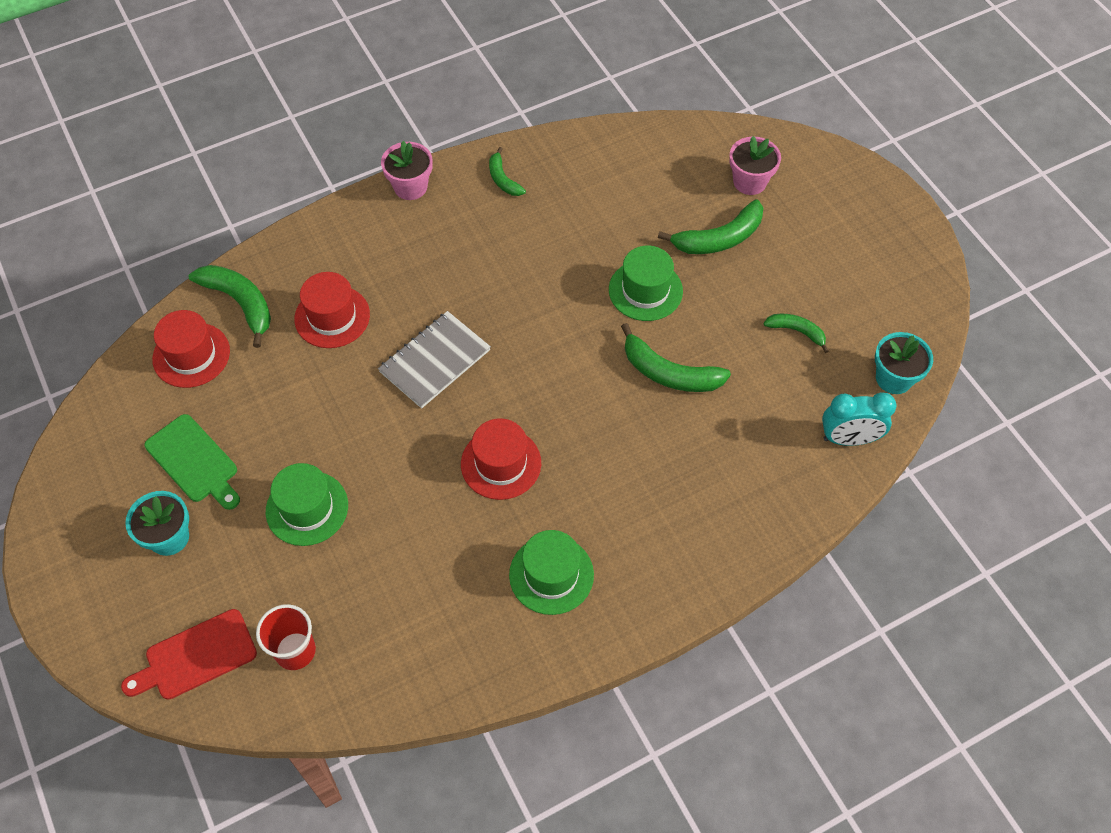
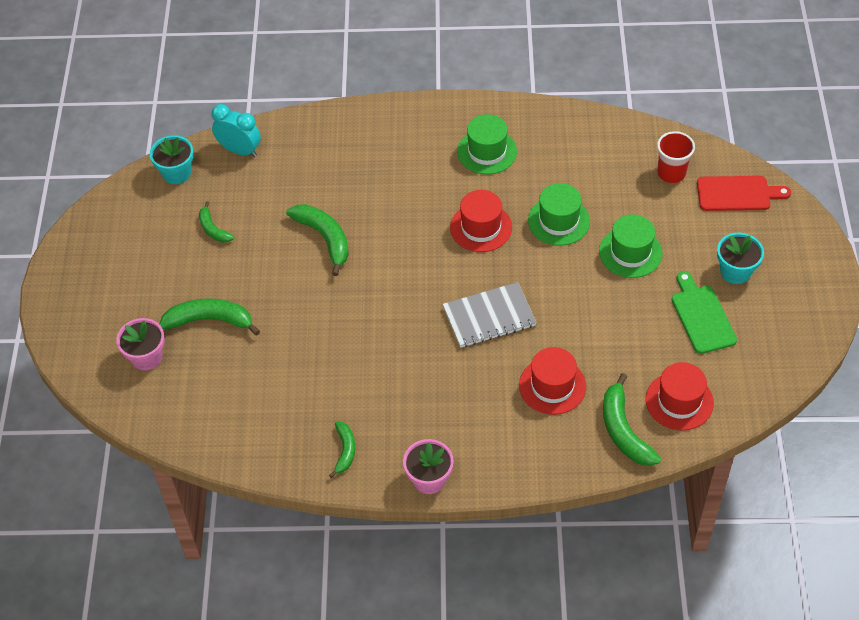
camera: 150 degrees left, 5 degrees down
green hat [609,246,683,321] -> green hat moved to [528,183,590,246]

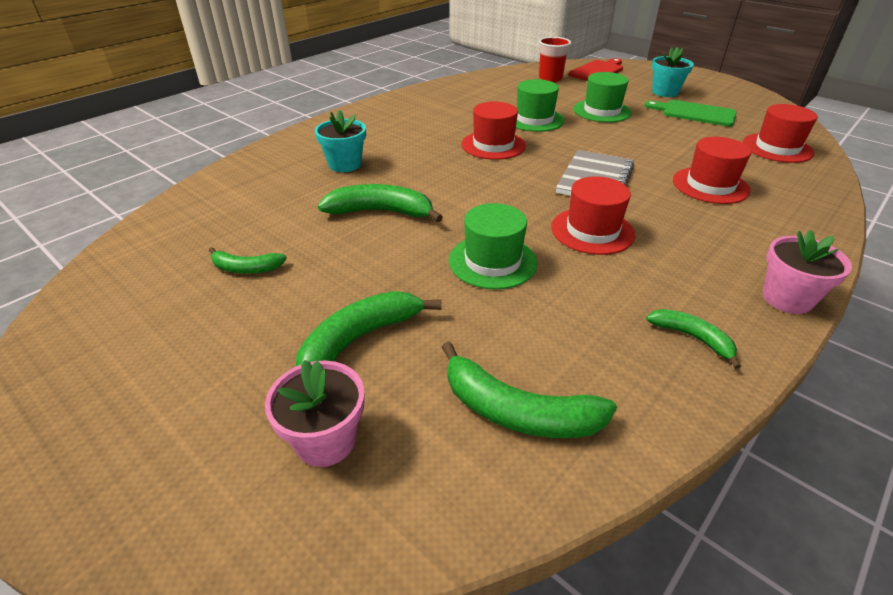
camera: 50 degrees left, 15 degrees down
turquoise flower pot [150,135,194,184] -> turquoise flower pot moved to [315,109,366,172]
turquoise clock [212,104,261,157] -> none
green hat [457,114,517,175] -> green hat moved to [449,203,538,289]
green banana [603,373,661,466] -> green banana moved to [441,342,617,438]
none -> red hat [551,176,635,255]

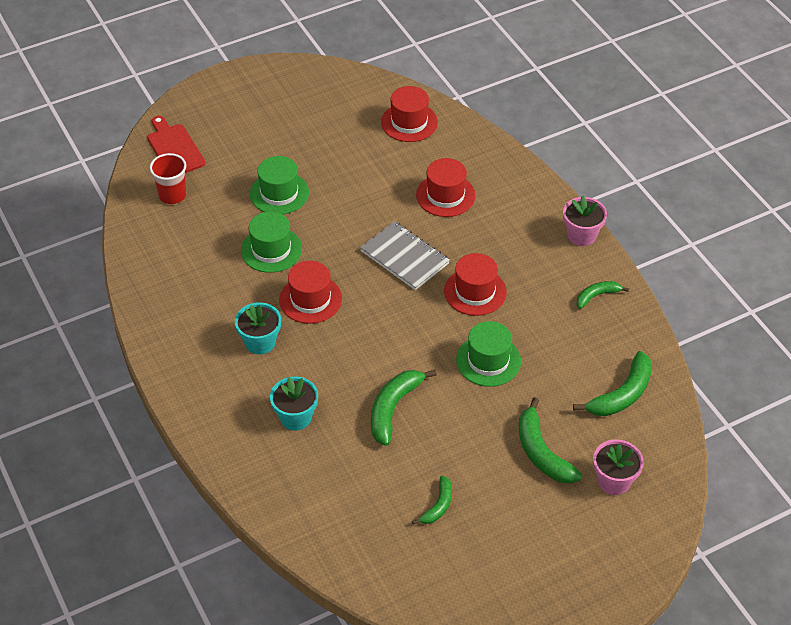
camera: 70 degrees left, 10 degrees up
green cutting board [645,100,737,126] -> none
turquoise flower pot [652,47,694,97] -> turquoise flower pot moved to [235,302,281,355]

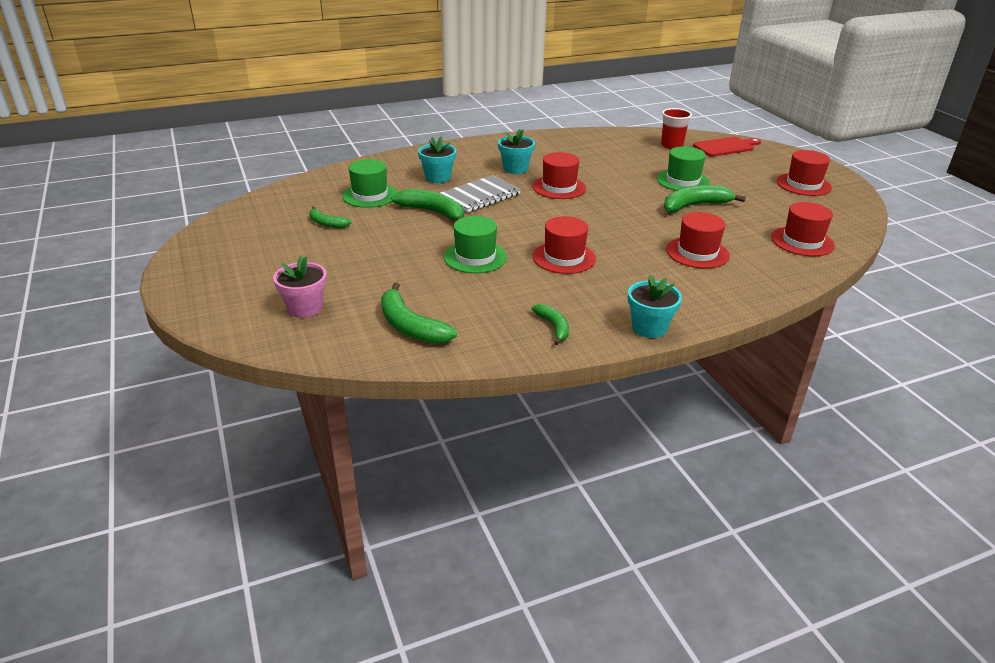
camera: 95 degrees right, 15 degrees down
green hat [241,212,302,273] -> green hat moved to [342,159,397,208]
grey notebook [360,221,450,290] -> grey notebook moved to [440,175,521,212]
green banana [519,397,583,484] -> green banana moved to [664,185,746,212]
pink flower pot [563,196,607,246] -> turquoise flower pot [628,274,682,338]
none -> red hat [777,150,832,196]

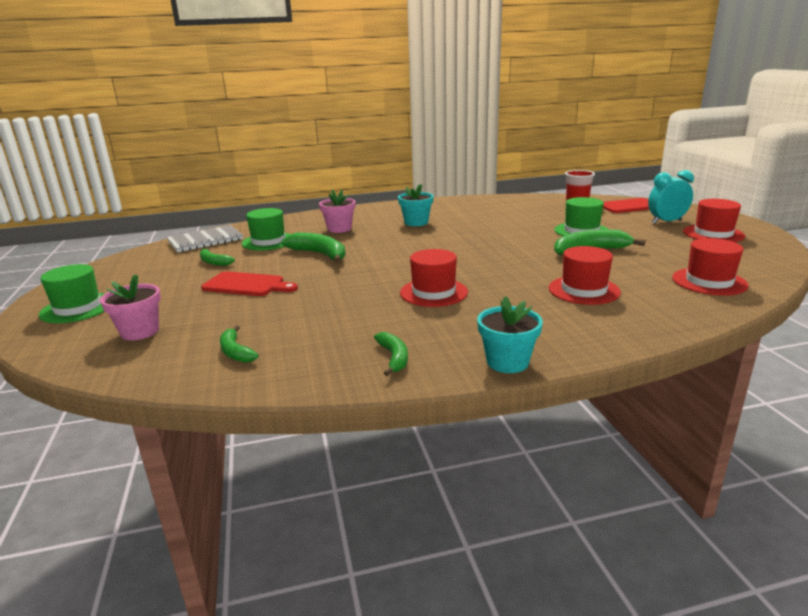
camera: 10 degrees right, 10 degrees down
green banana [381,282,457,344] -> green banana [220,325,258,363], size x0.59
turquoise flower pot [418,137,456,183] -> pink flower pot [319,189,355,233]
grey notebook [440,175,521,212] -> grey notebook moved to [167,225,243,252]
green hat [444,216,507,273] -> green hat moved to [39,264,105,323]
red hat [533,152,586,199] -> none
none -> red cutting board [201,271,298,296]
none -> turquoise clock [648,170,694,224]

